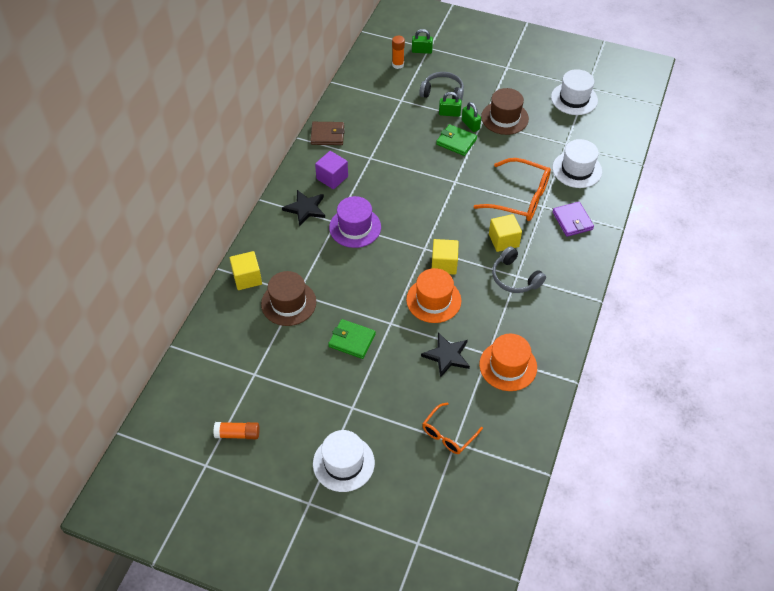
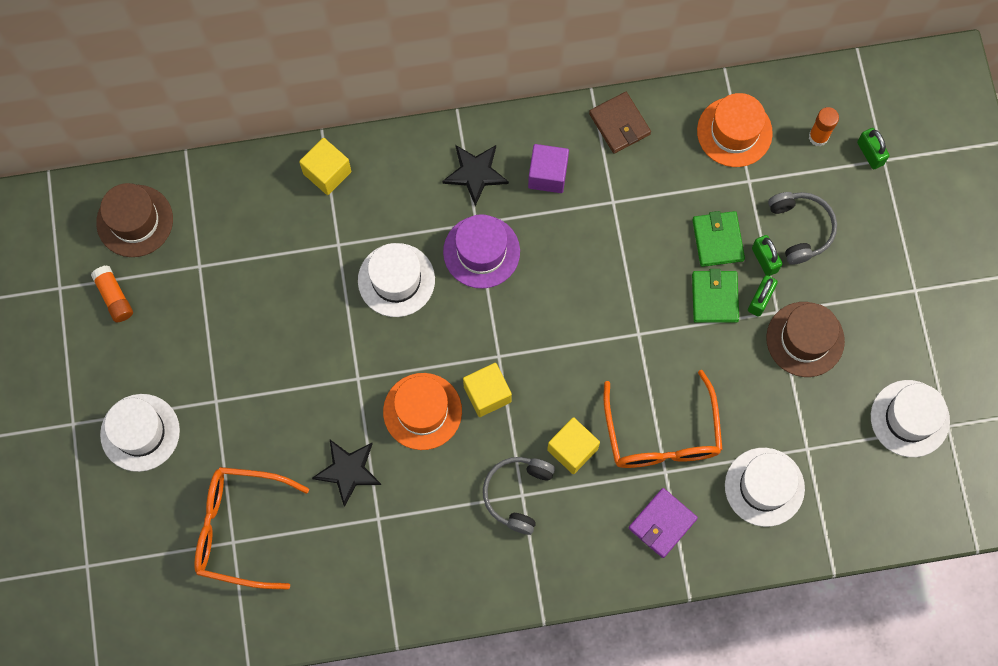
camera: 60 degrees right, 20 degrees up
brown hat [261,271,316,326] -> brown hat moved to [96,183,173,257]
green wallet [328,319,376,359] -> green wallet moved to [692,211,745,267]
orange glasses [422,402,483,454] -> orange glasses [194,467,309,590], size x1.69
orange hat [479,334,537,391] -> orange hat moved to [697,93,773,167]
none -> white hat [358,243,435,317]

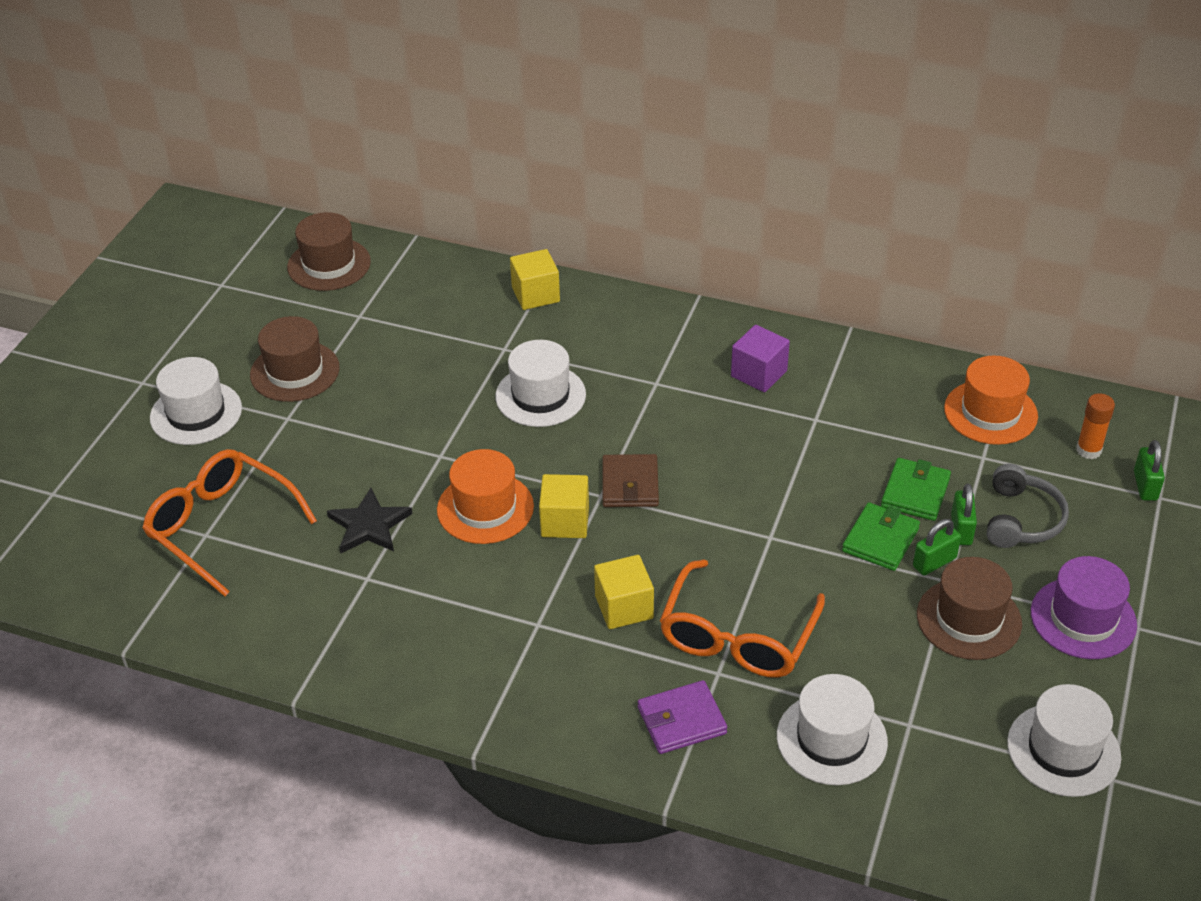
camera: 30 degrees right, 30 degrees down
orange glue stick [91,265,133,322] -> none
black star [442,145,509,206] -> none
purple hat [443,214,520,289] -> purple hat moved to [1031,556,1137,659]
grey headphones [483,457,555,535] -> none
brown wallet [589,92,651,153] -> brown wallet moved to [602,454,659,507]
none -> brown hat [250,316,340,402]

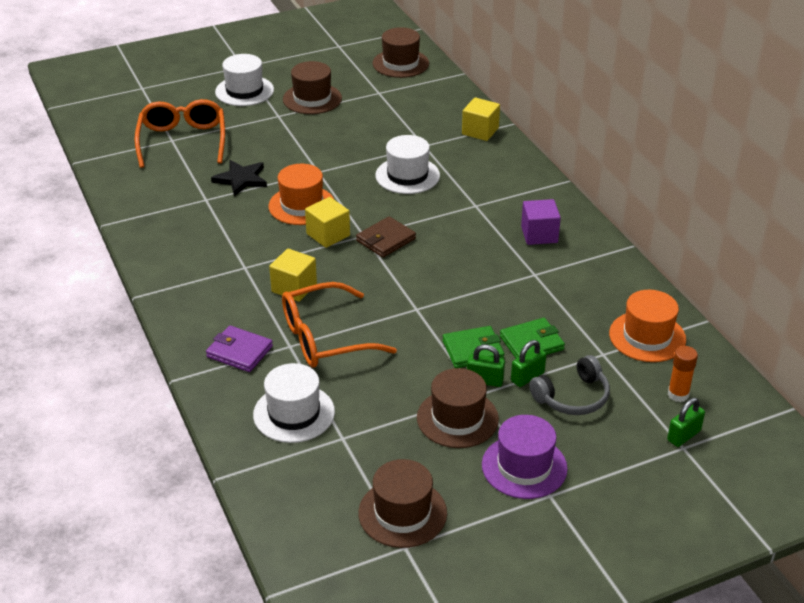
camera: 45 degrees right, 5 degrees down
white hat [1007,684,1121,797] -> brown hat [358,459,447,548]

